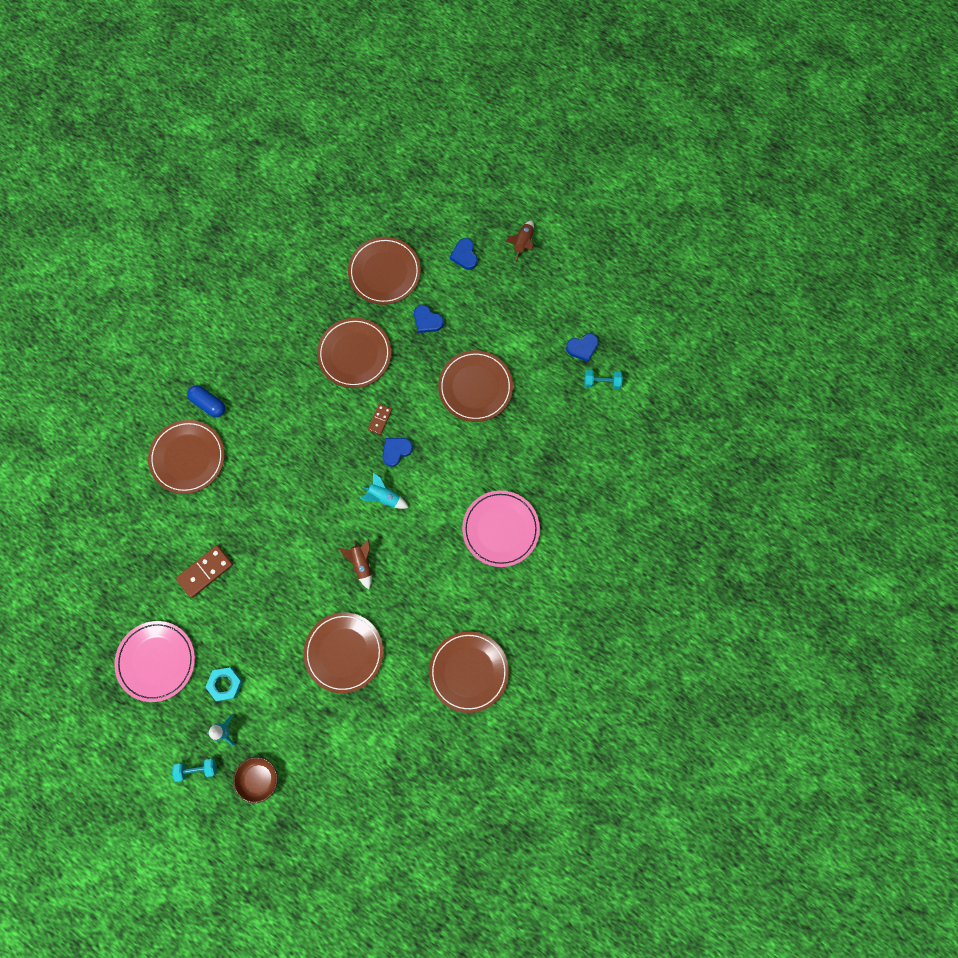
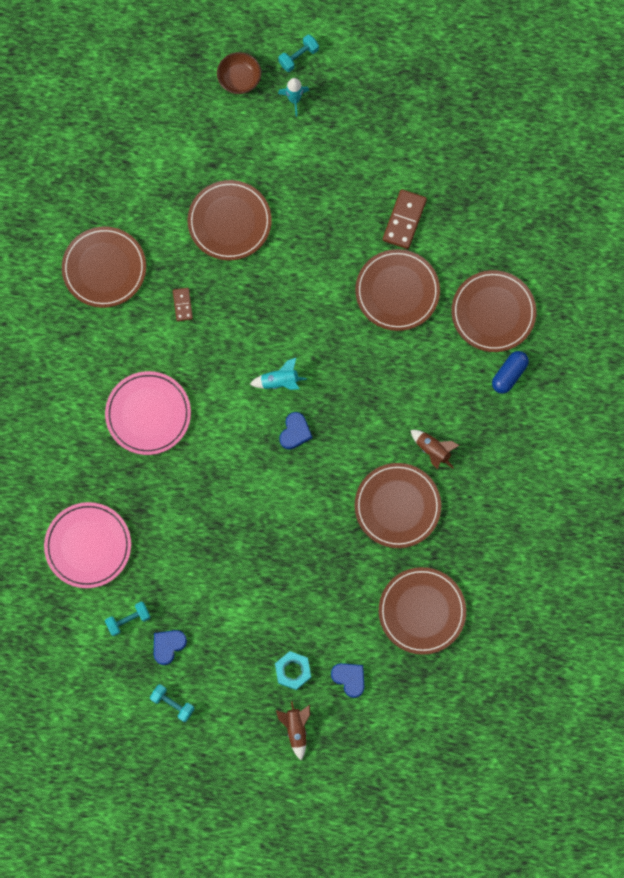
camera: 150 degrees right, 0 degrees up
pink plate [114,621,195,702] -> pink plate moved to [44,502,131,588]
blue capsule [187,385,225,417] -> blue capsule turned 60 degrees counterclockwise [492,351,529,394]
turquoise nut [205,667,243,701] -> turquoise nut moved to [275,651,311,690]
brown rocket [339,539,371,590] -> brown rocket moved to [411,430,460,469]
brown domino [368,404,392,435] -> brown domino moved to [173,288,193,321]
blue heart [414,305,444,333] -> none
brown plate [438,350,513,422] -> brown plate moved to [355,249,440,331]
none -> turquoise dumbbell [150,684,195,722]

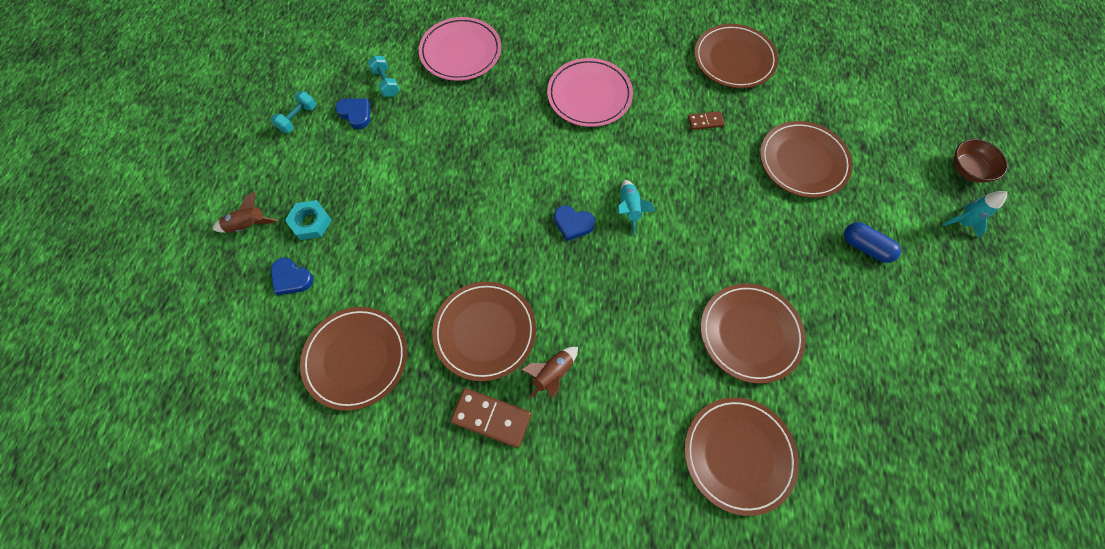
camera: 90 degrees right, 10 degrees down
turquoise dumbbell [278,34,319,72] -> none
blue heart [331,663,365,698] -> blue heart turned 75 degrees clockwise [271,258,314,295]
brown domino [383,189,427,249] -> brown domino moved to [450,388,531,448]
blue capsule [492,351,529,394] -> blue capsule moved to [844,222,901,263]

